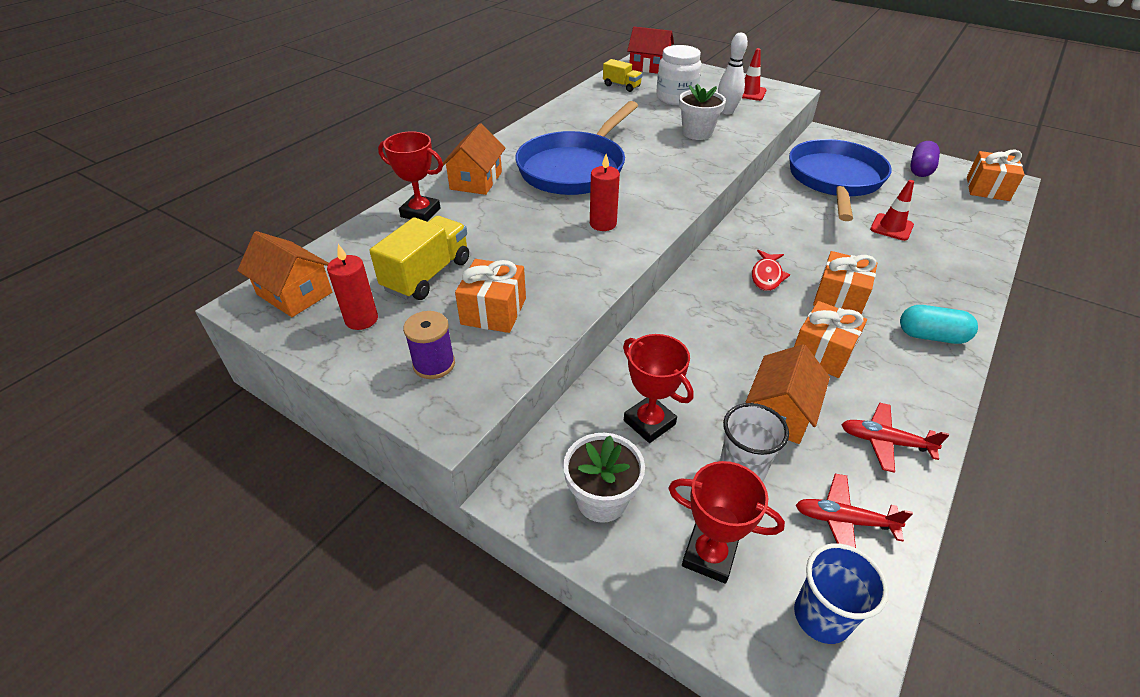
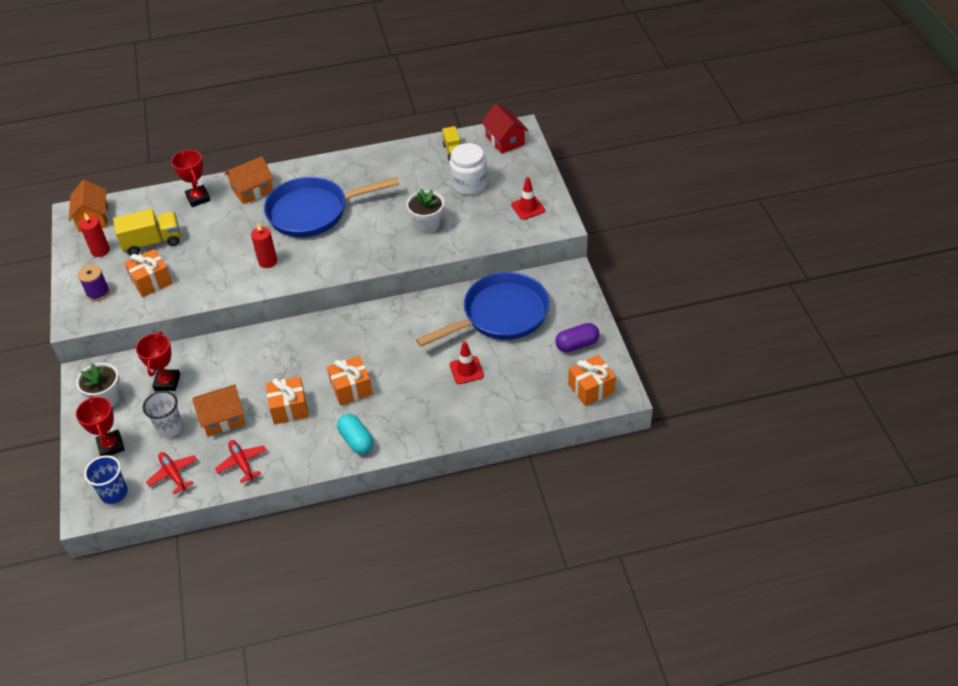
camera: 45 degrees right, 5 degrees up
white bowling pin [718,33,748,115] -> none
red fish [752,250,790,291] -> none

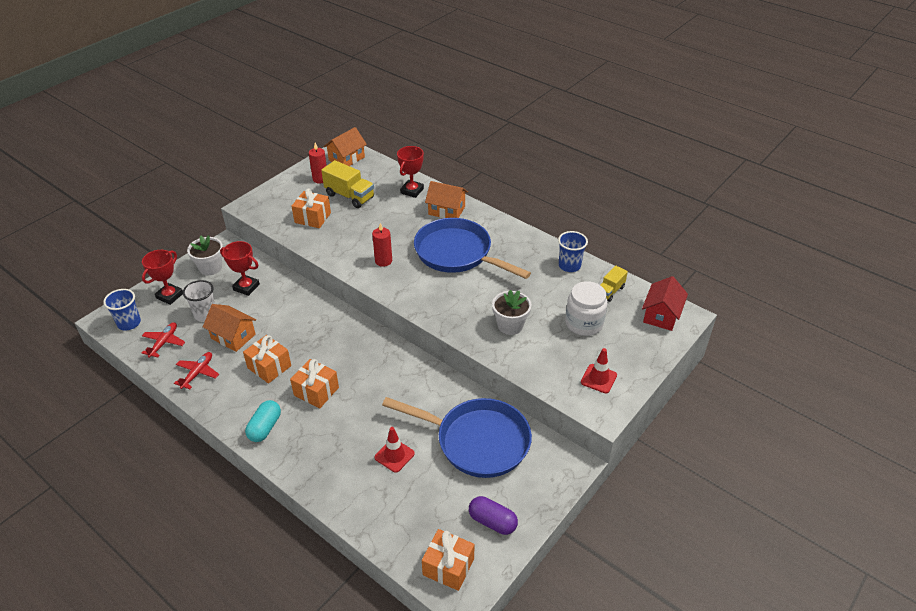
camera: 50 degrees right, 5 degrees down
purple spool [78,264,110,301] -> none
red trophy [136,332,180,391] -> red trophy turned 60 degrees clockwise [220,241,260,296]
none -> blue cup [558,231,588,272]

